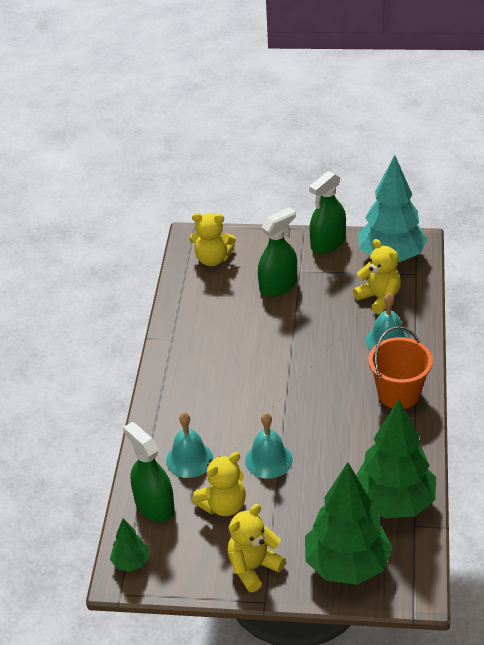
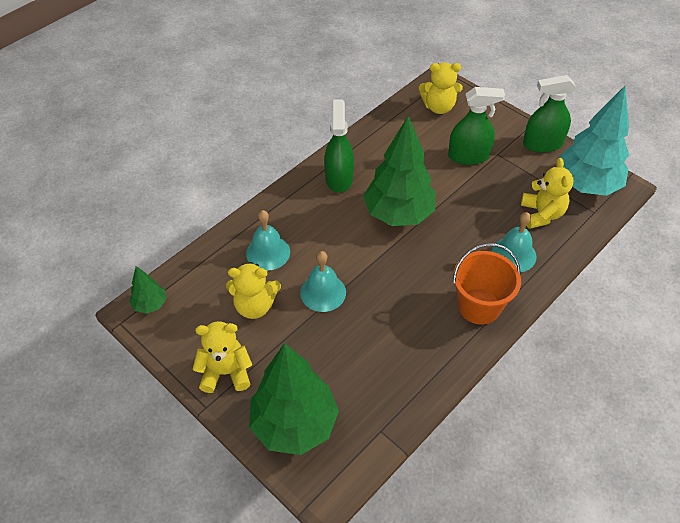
camera: 35 degrees right, 10 degrees up
green spray bottle [123,422,175,522] -> green spray bottle moved to [324,100,354,193]
yellow teddy bear [189,213,236,266] -> yellow teddy bear turned 45 degrees counterclockwise [419,62,463,114]
green tree [356,399,436,518] -> green tree moved to [363,116,436,226]

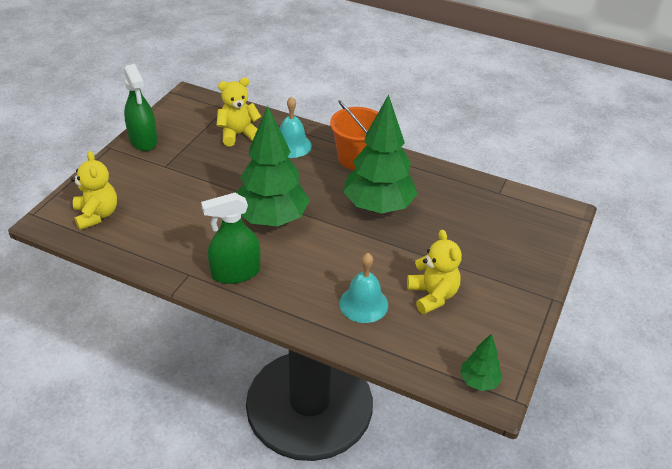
camera: 110 degrees left, 10 degrees down
yellow teddy bear [192,321,252,393] -> none
green tree [249,343,339,455] -> green tree moved to [343,94,418,214]
turquoise bell [300,251,346,312] -> none
green spray bottle [448,87,505,165] -> none
turquoise tree [556,86,629,196] -> none

